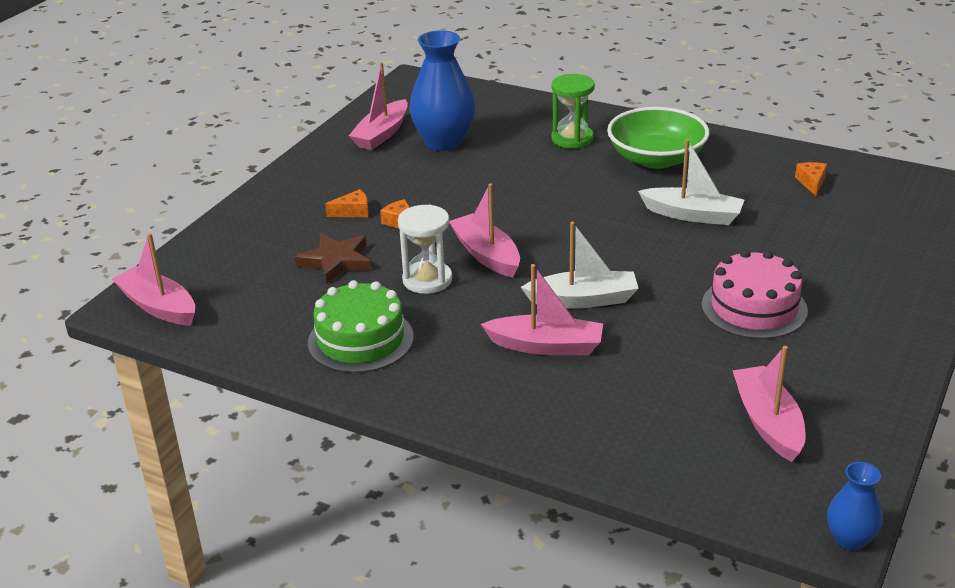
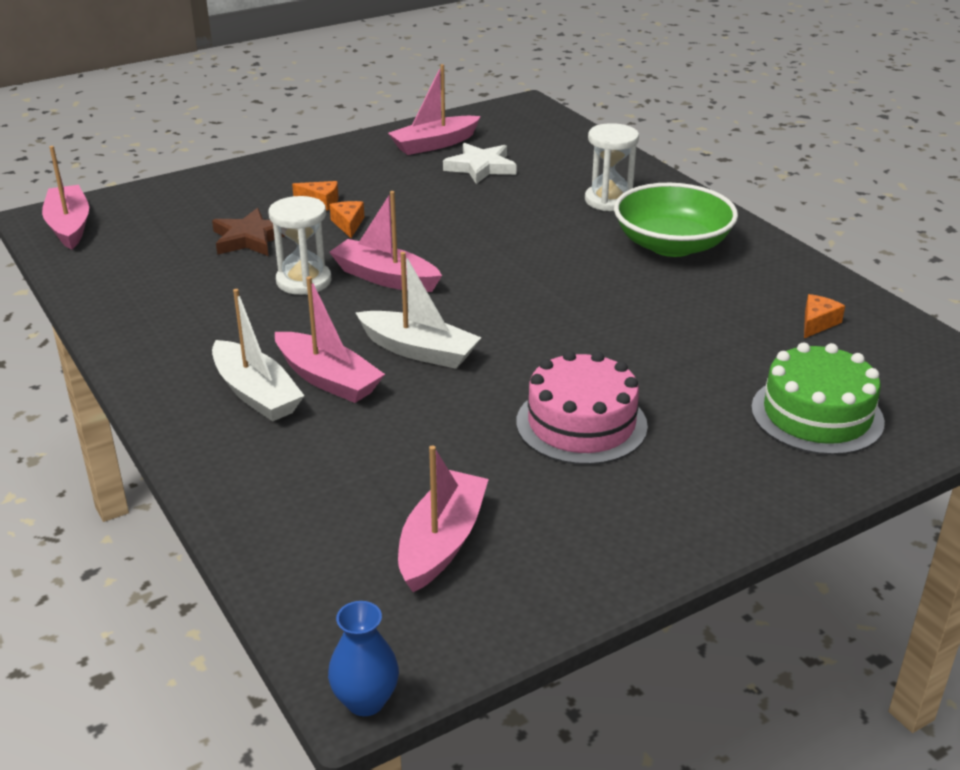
camera: 30 degrees right, 0 degrees up
green cake [308,280,414,373] -> green cake moved to [751,342,885,455]
blue vase [409,30,475,151] -> white star [443,143,517,184]
pink boat [449,183,520,278] -> pink boat turned 60 degrees counterclockwise [329,191,442,292]
green hourglass [551,74,595,149] -> white hourglass [585,123,639,211]
white boat [638,139,744,225] -> white boat moved to [212,289,304,422]

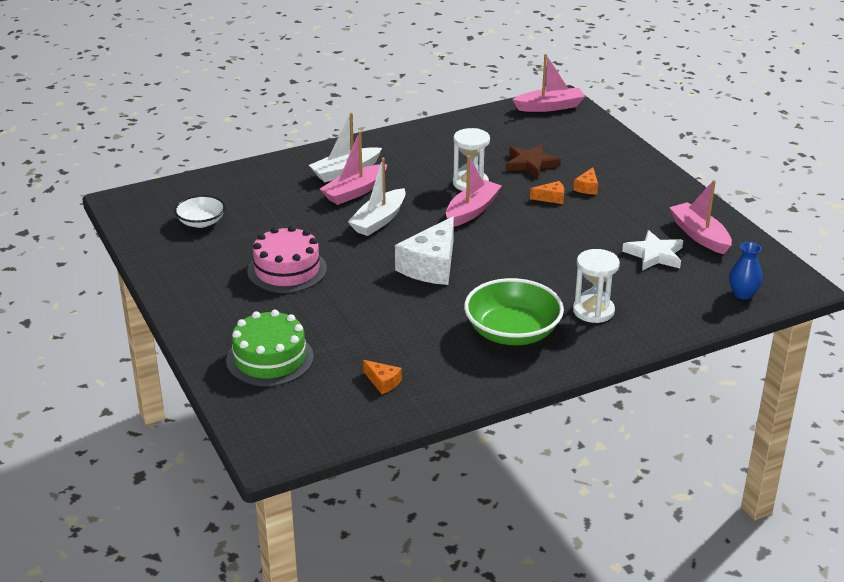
camera: 95 degrees right, 0 degrees up
blue vase [328,601,399,716] -> blue vase moved to [729,242,763,299]
pink boat [398,445,489,592] -> white bowl [174,195,226,228]
none -> white cheese [395,216,454,285]

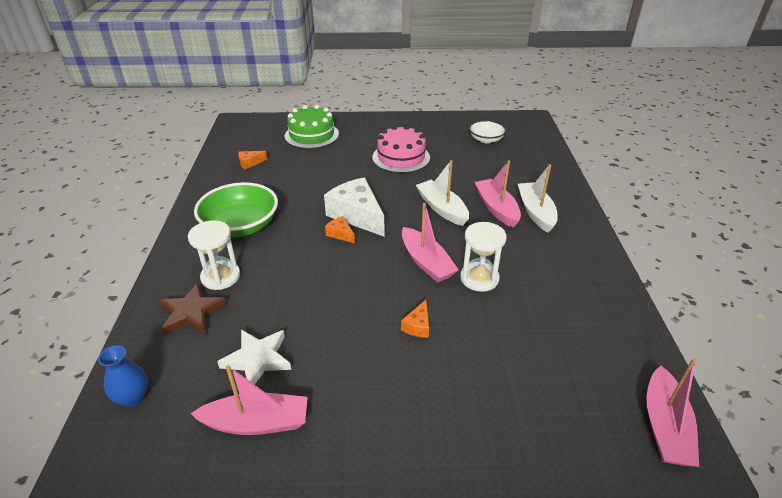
camera: 115 degrees right, 5 degrees up
brown star [506,144,561,178] -> brown star moved to [160,283,227,335]
orange cheese [574,167,598,194] -> orange cheese moved to [325,216,355,243]

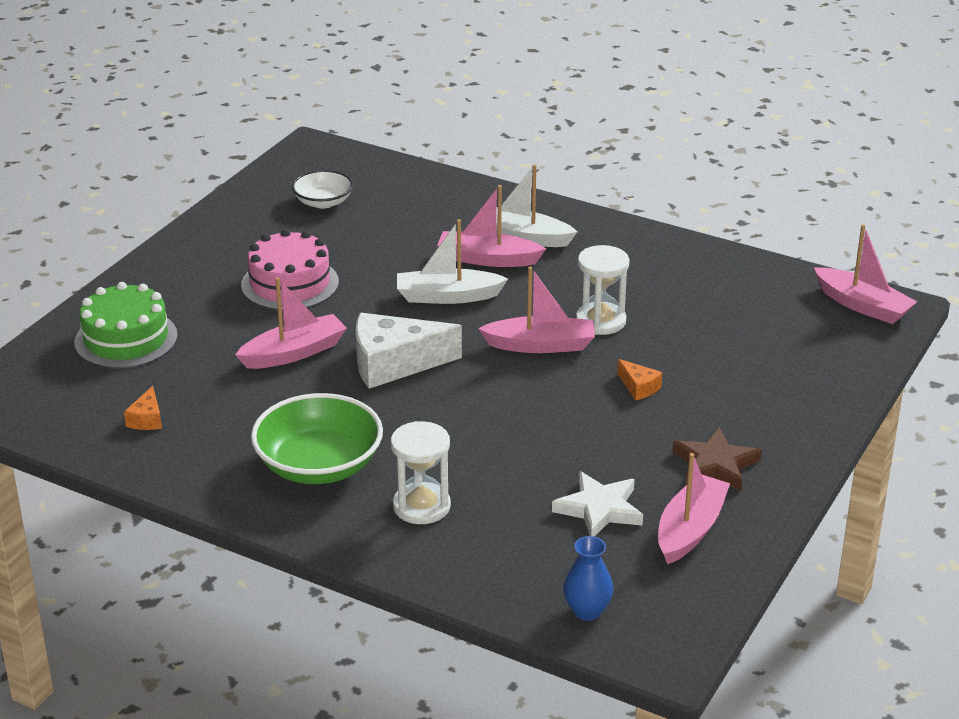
camera: 60 degrees left, 5 degrees down
brown star [160,283,227,335] -> brown star moved to [672,427,762,491]
orange cheese [325,216,355,243] -> none
none -> pink boat [235,277,347,369]

